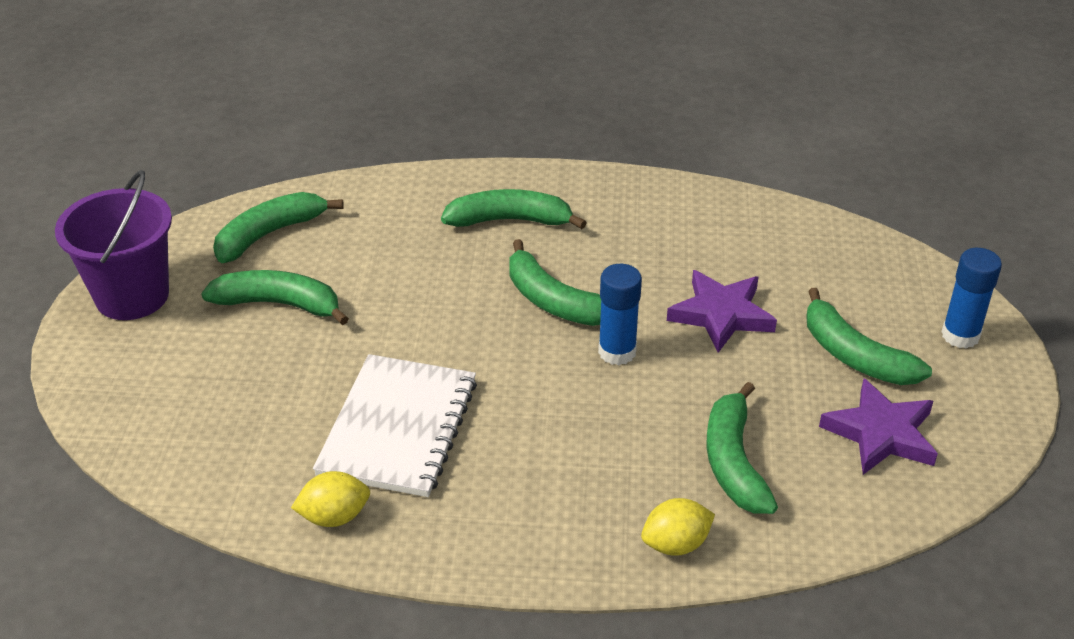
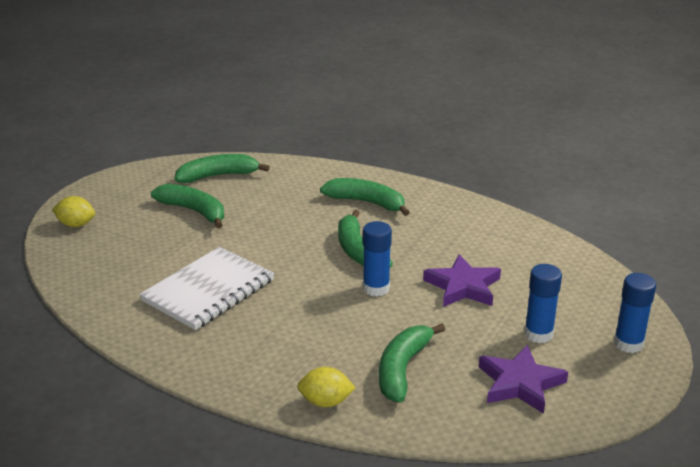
camera: 25 degrees right, 10 degrees down
purple bucket [55,170,172,320] -> none
yellow lemon [291,471,370,527] -> yellow lemon moved to [52,196,95,227]
green banana [806,288,932,385] -> blue glue stick [524,264,562,343]

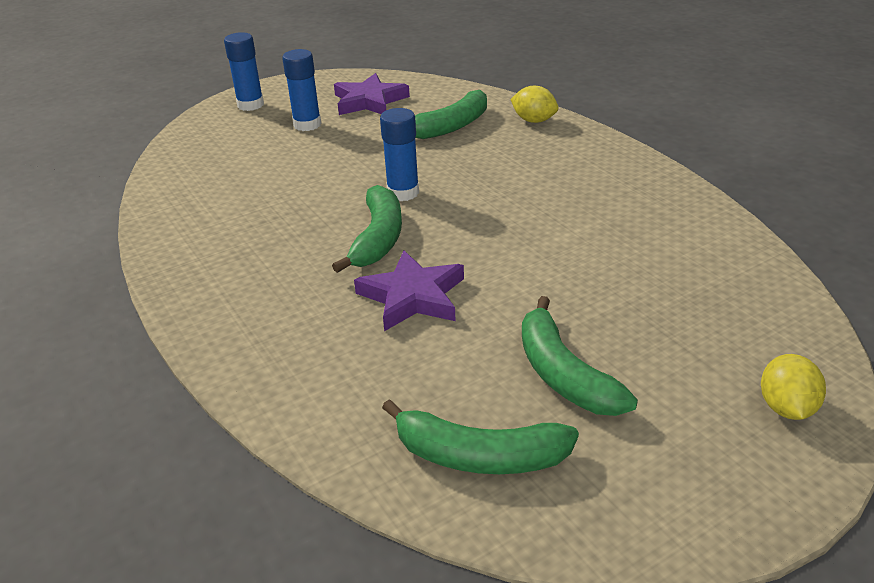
camera: 150 degrees left, 5 degrees up
yellow lemon [52,196,95,227] -> yellow lemon turned 60 degrees clockwise [761,354,826,420]
white notebook [139,247,274,330] -> none
green banana [320,178,410,216] -> none
purple star [423,254,501,307] -> purple star moved to [354,251,464,331]

